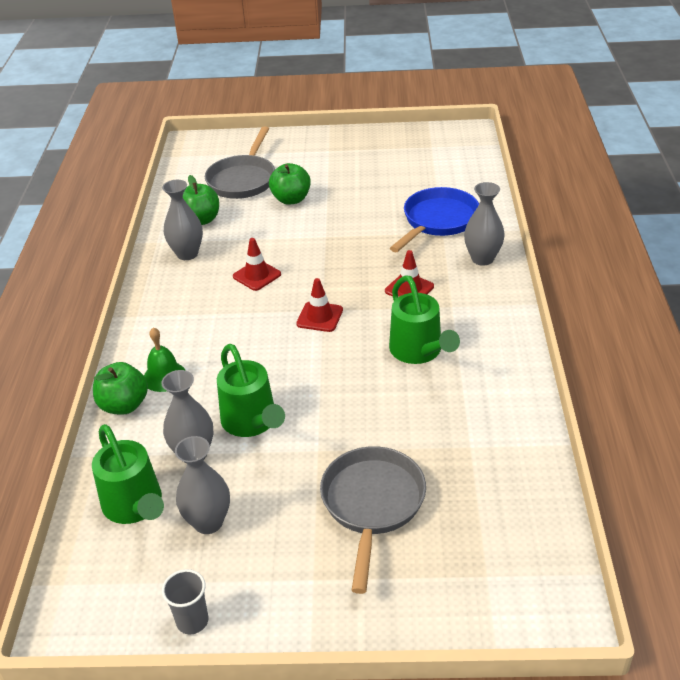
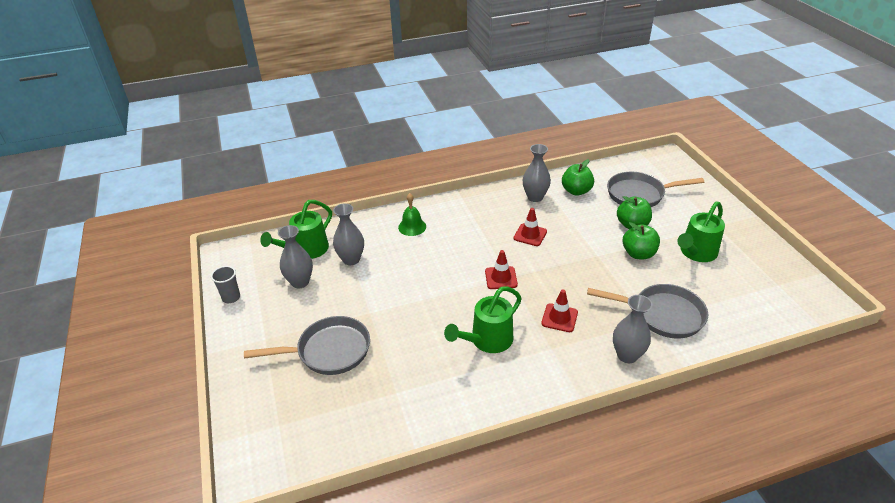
camera: 70 degrees right, 0 degrees up
green apple [93,362,148,415] -> green apple moved to [623,222,660,259]
green watering can [217,344,285,437] -> green watering can moved to [677,201,725,262]
blue pan [390,187,479,252] -> grey pan [587,284,708,338]

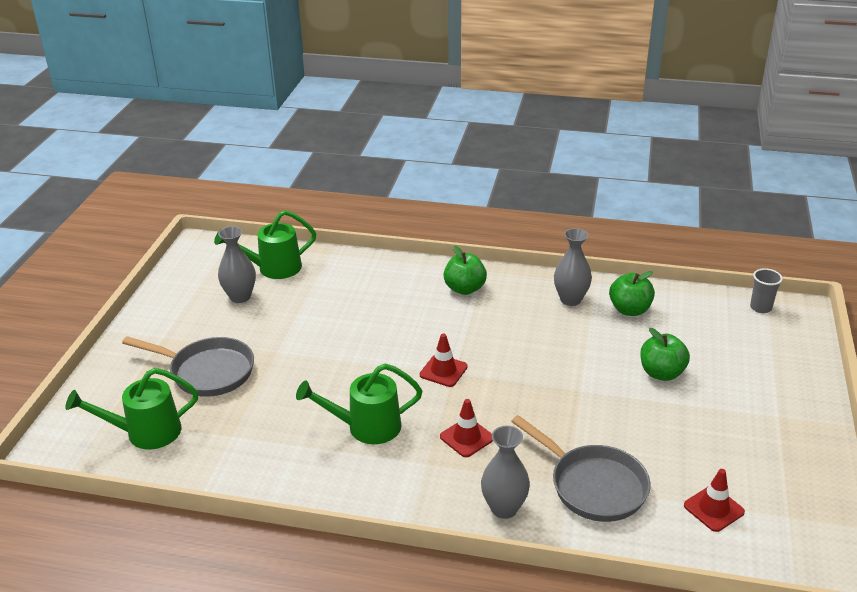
camera: 30 degrees right, 5 degrees down
grey cup [211,266,240,303] -> grey cup moved to [750,268,783,313]
grey vase [333,203,364,265] -> none
green bell [398,193,426,236] -> none
red traffic cone [513,208,547,246] -> red traffic cone moved to [684,469,745,532]
grey pan [607,172,704,207] -> none
green apple [623,222,660,259] -> green apple moved to [444,245,487,295]
green watering can [677,201,725,262] -> green watering can moved to [65,368,198,449]

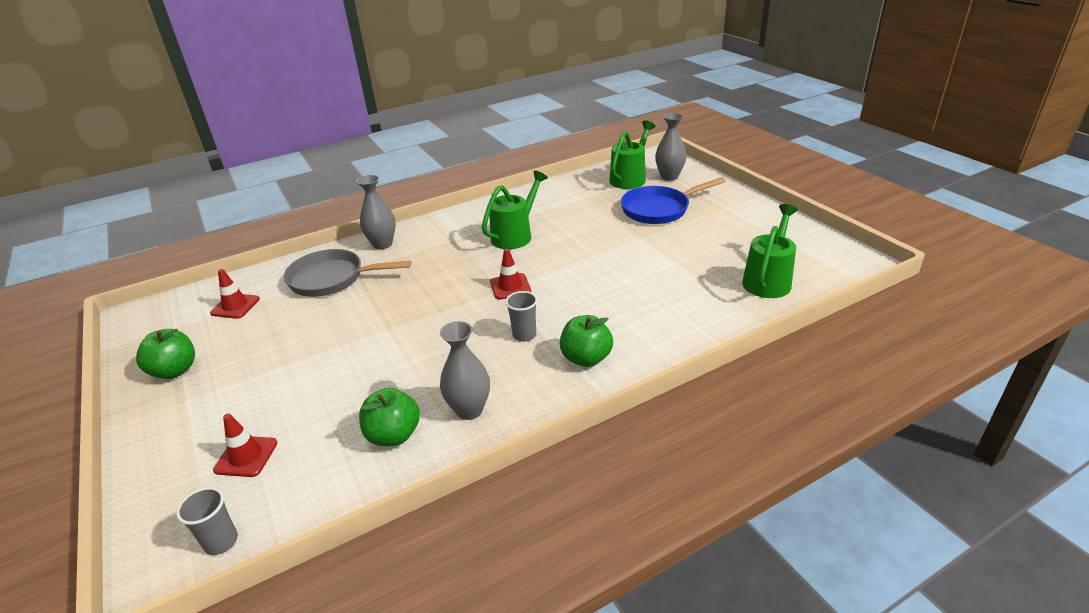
camera: 140 degrees right, 0 degrees up
grey pan [122,336,254,397] -> blue pan [621,177,726,224]
grey vase [218,226,256,303] -> grey vase moved to [655,113,686,181]
red traffic cone [440,399,493,457] -> red traffic cone moved to [213,413,277,477]
green apple [640,328,690,381] -> green apple moved to [136,329,195,379]
none -> grey cup [505,291,537,342]

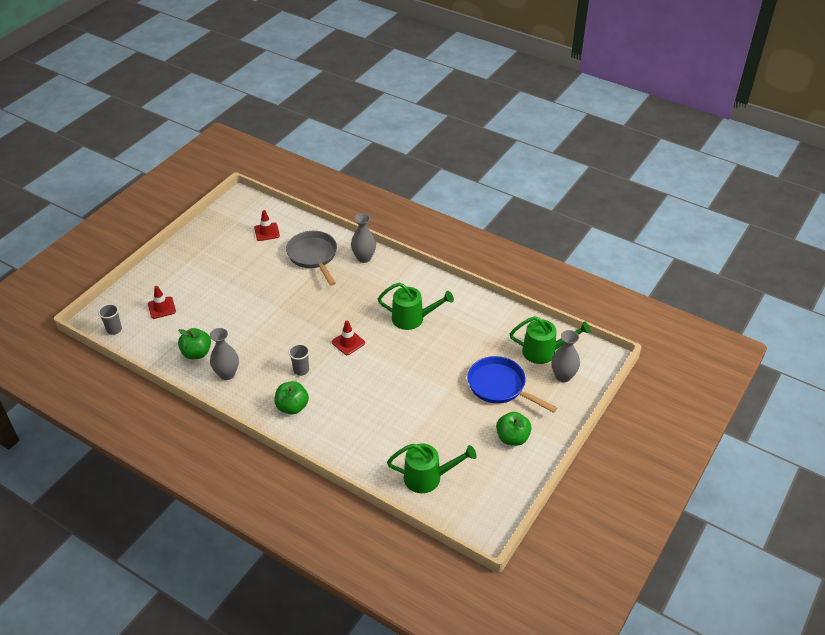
camera: 60 degrees right, 10 degrees up
green apple [136,329,195,379] -> green apple moved to [496,412,532,446]

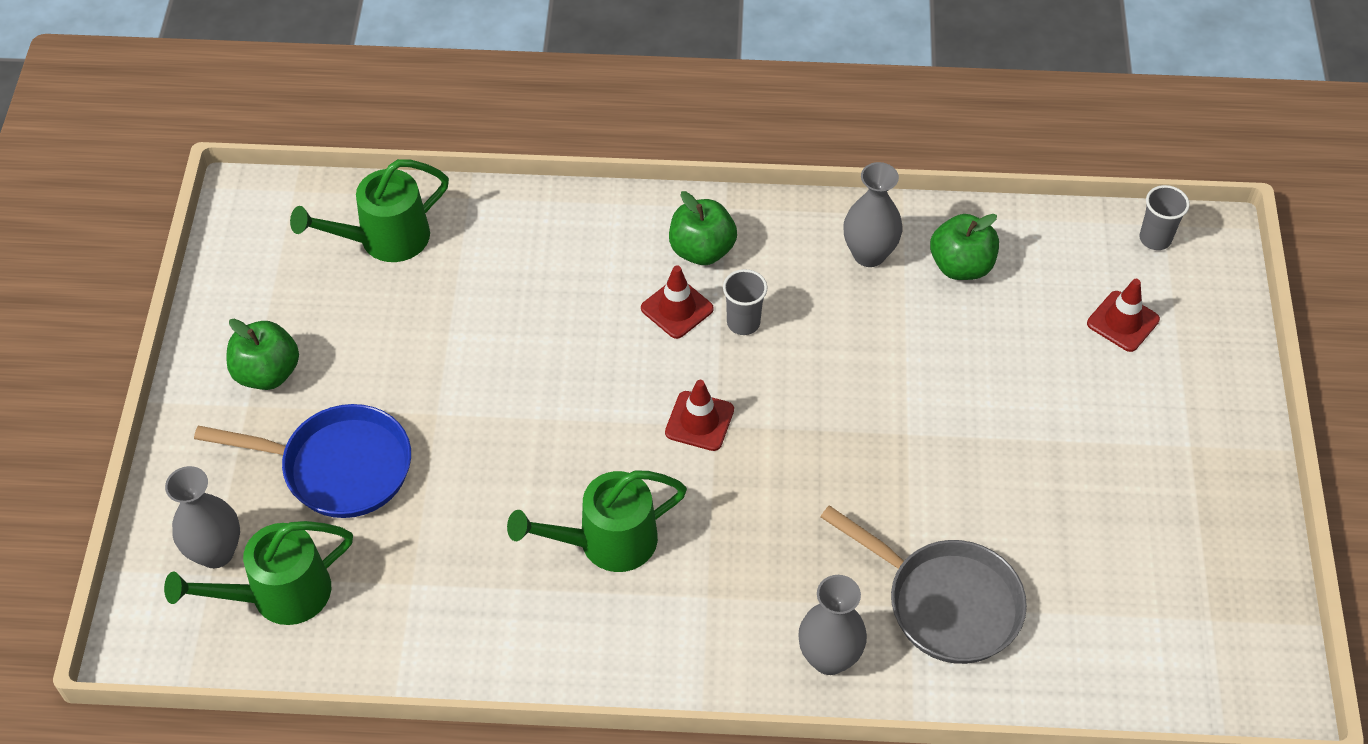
camera: 150 degrees right, 10 degrees up
red traffic cone [254,210,280,241] -> red traffic cone moved to [641,266,714,339]

